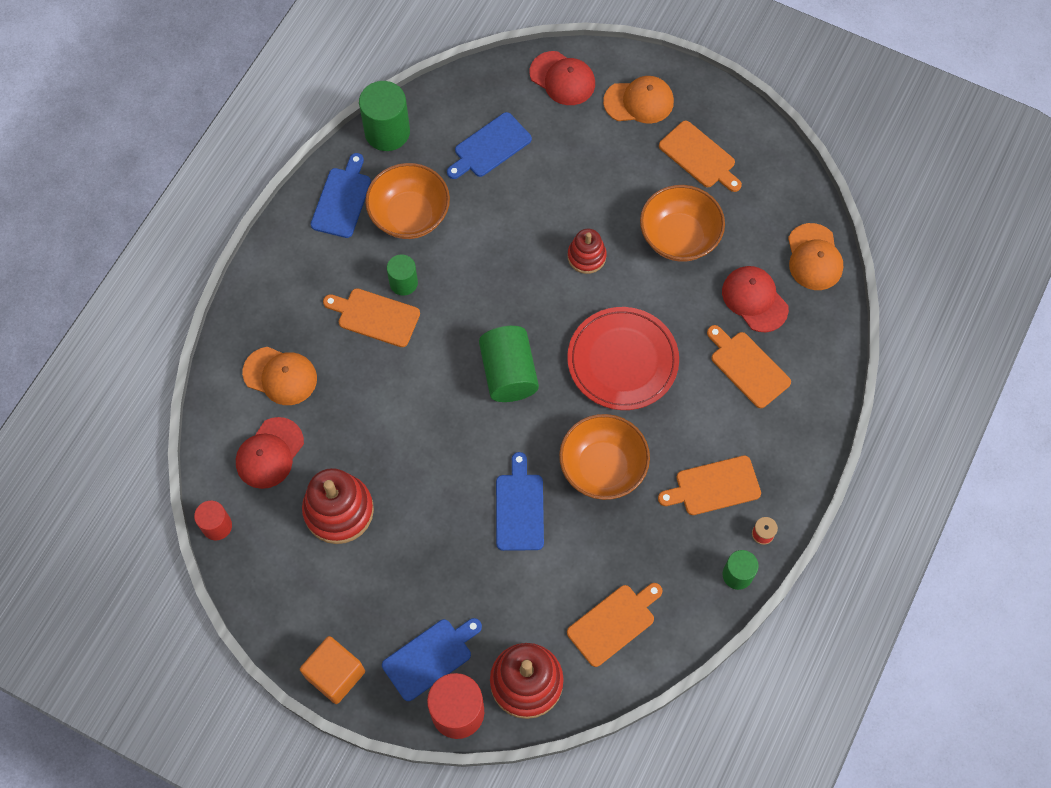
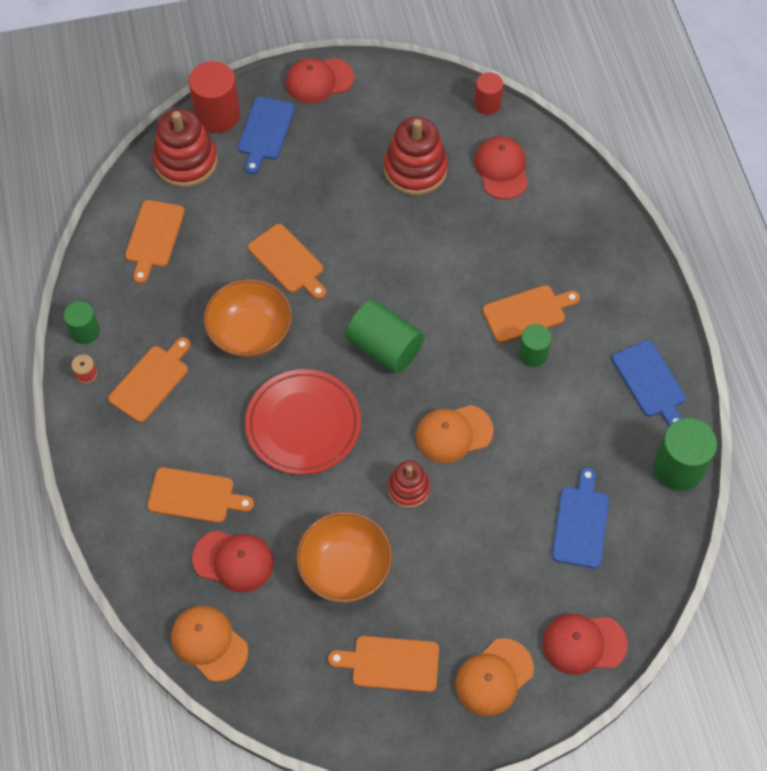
camera: 140 degrees right, 5 degrees down
orange cap [242,347,317,405] -> orange cap moved to [416,405,494,463]
orange cube [300,636,365,704] -> red cap [286,58,354,104]
orange bowl [365,163,450,239] -> none
blue cutting board [496,452,544,551] -> orange cutting board [248,224,326,299]

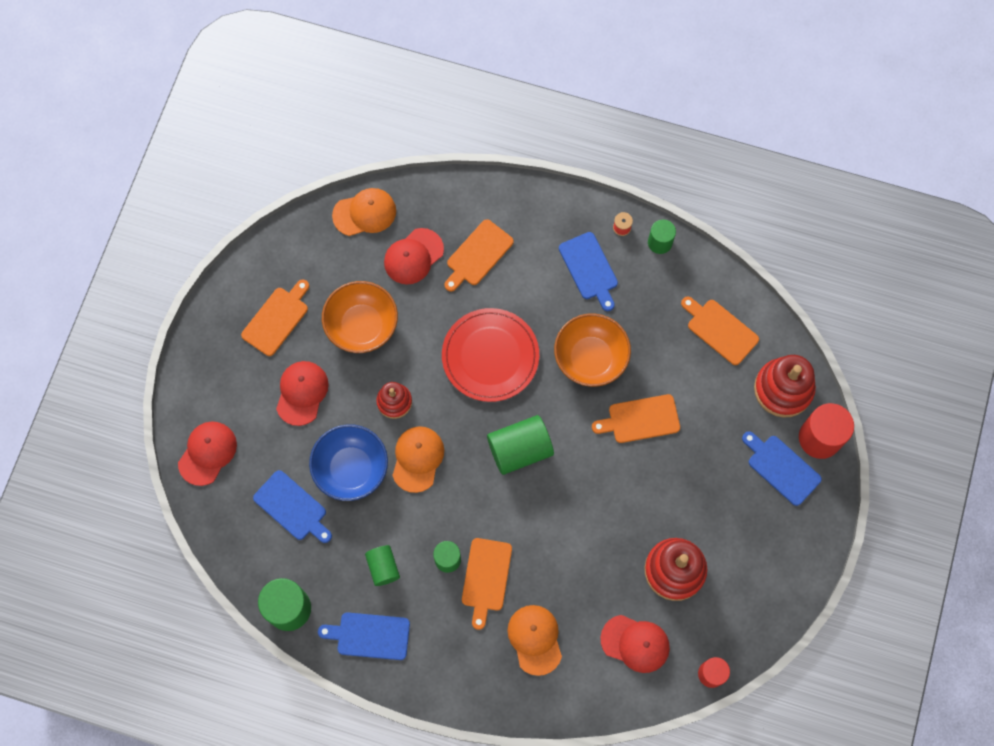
camera: 120 degrees right, 10 degrees up
orange cutting board [108,337,191,423] -> blue cutting board [559,232,618,311]
red cap [286,58,354,104] -> red cap moved to [276,361,329,426]
orange cap [455,638,534,716] -> orange cap moved to [507,605,562,676]
none -> blue bowl [309,424,388,501]
none -> green cylinder [365,545,400,586]

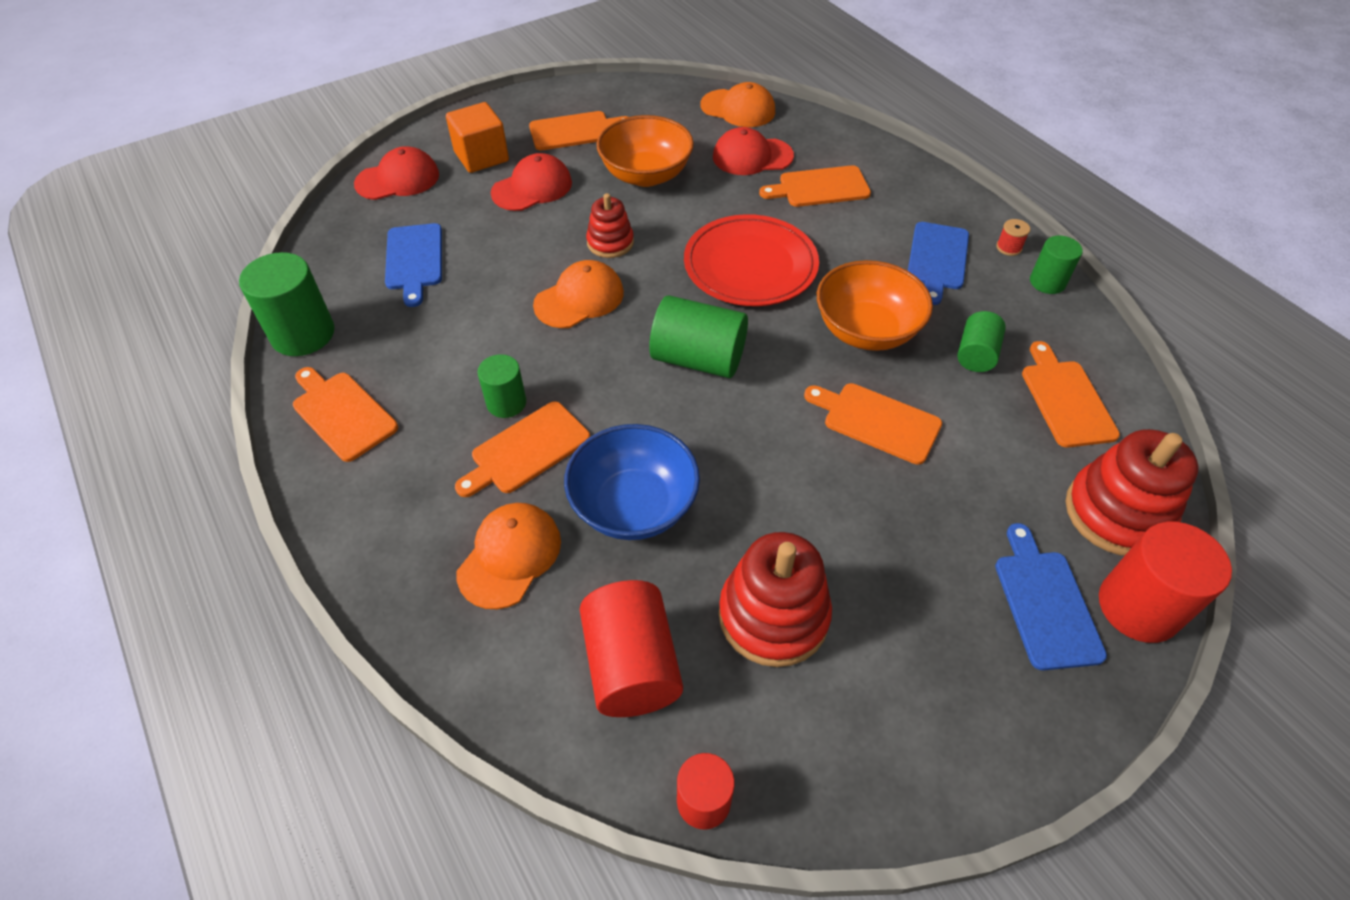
camera: 40 degrees right, 20 degrees down
blue bowl [309,424,388,501] -> blue bowl moved to [564,424,700,540]
blue cutting board [318,612,410,660] -> orange cutting board [293,367,398,462]
green cylinder [365,545,400,586] -> green cylinder moved to [957,311,1006,372]
red cap [600,615,670,673] -> red cylinder [579,580,683,717]
none -> orange cube [446,102,509,173]

